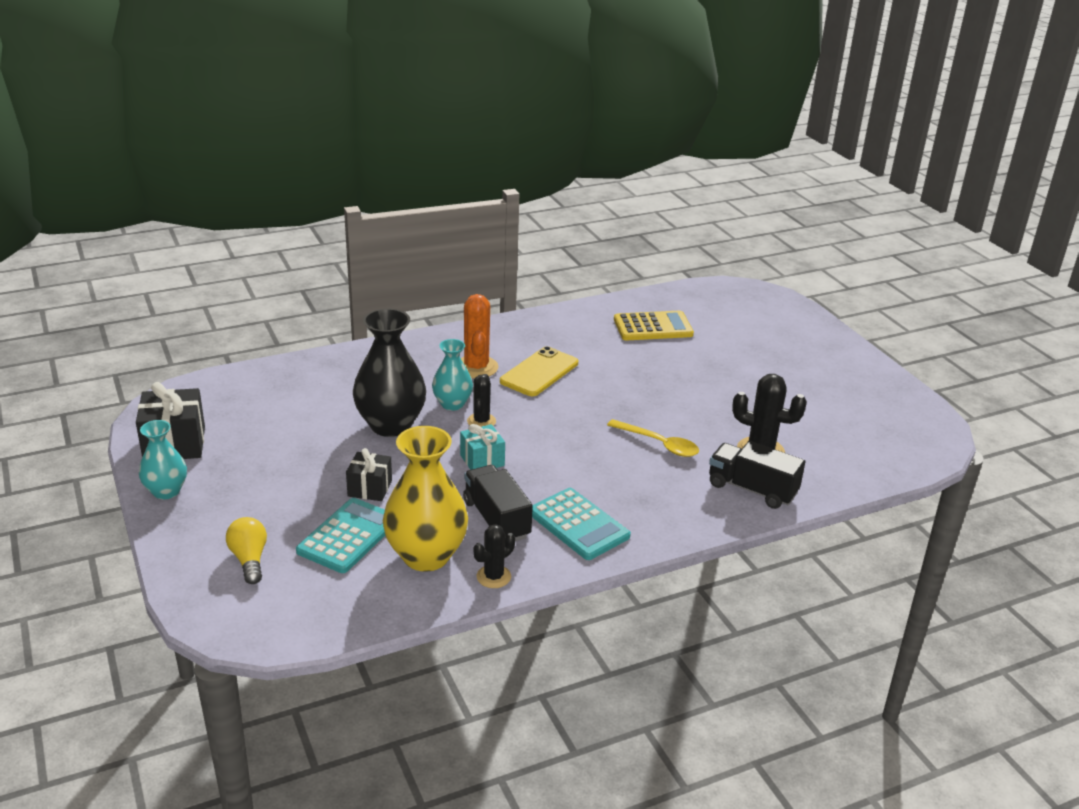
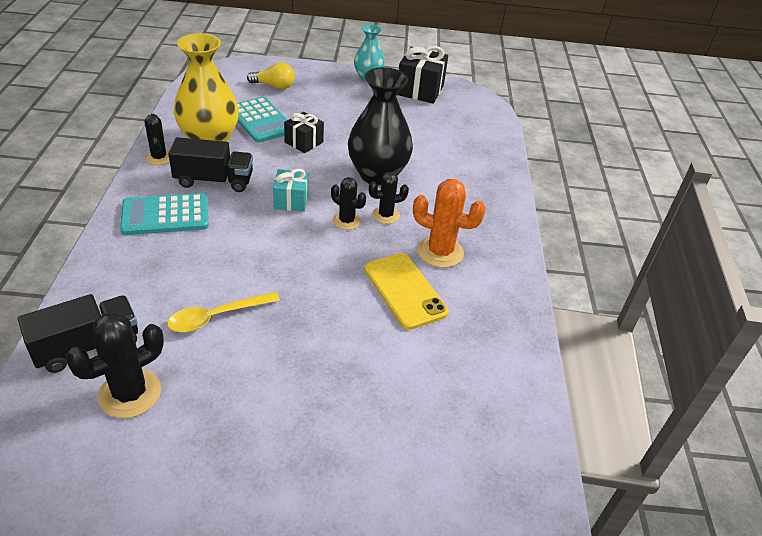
camera: 115 degrees right, 10 degrees up
turquoise vase [432,339,473,411] -> black cactus [369,172,409,224]
yellow calculator [614,311,694,340] -> none

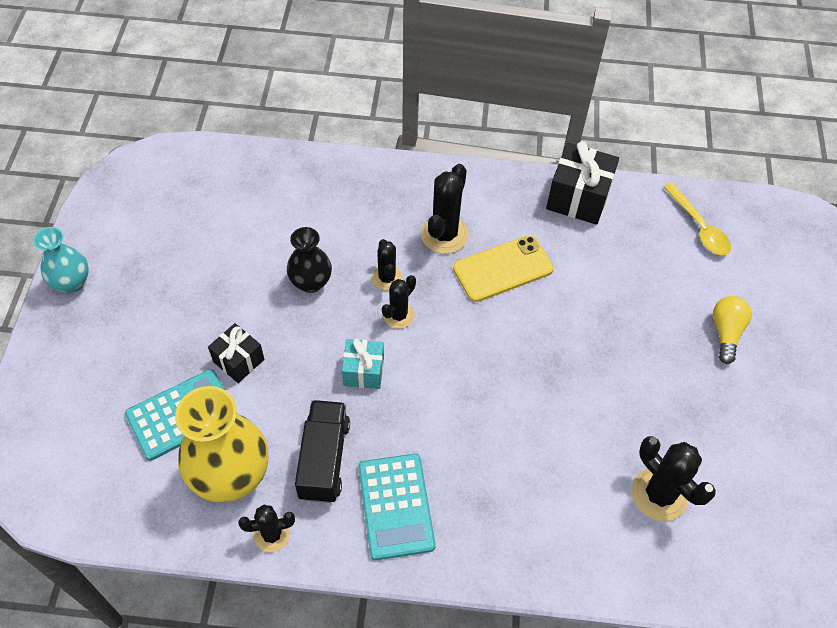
camera: 85 degrees left, 15 degrees up
black truck [18,294,138,373] -> none
yellow spoon [167,292,280,332] -> yellow spoon moved to [663,183,731,255]
yellow light bulb [247,62,295,89] -> yellow light bulb moved to [713,296,752,364]
black vase [348,67,413,186] -> black vase [287,227,332,293], size x0.58
black gift [397,46,448,104] -> black gift moved to [546,141,619,225]
orange cactus [413,179,486,268] -> black cactus [421,164,469,254]

